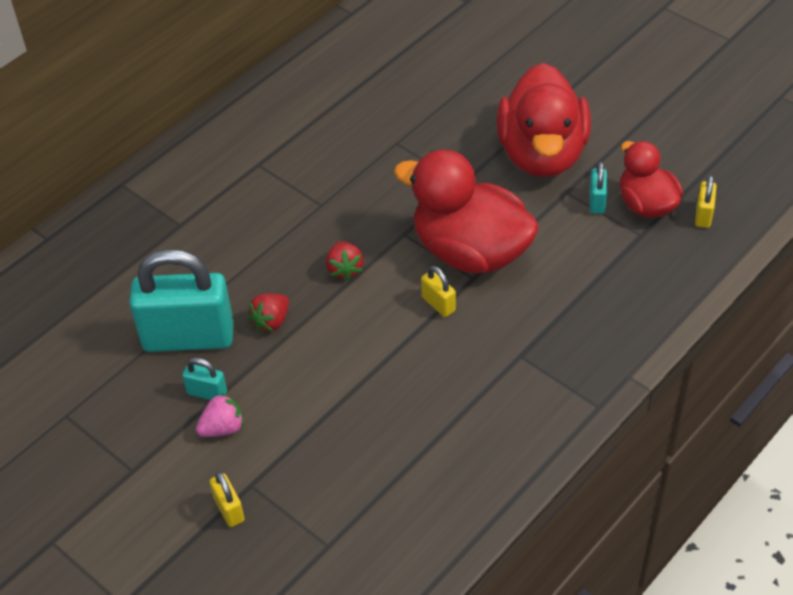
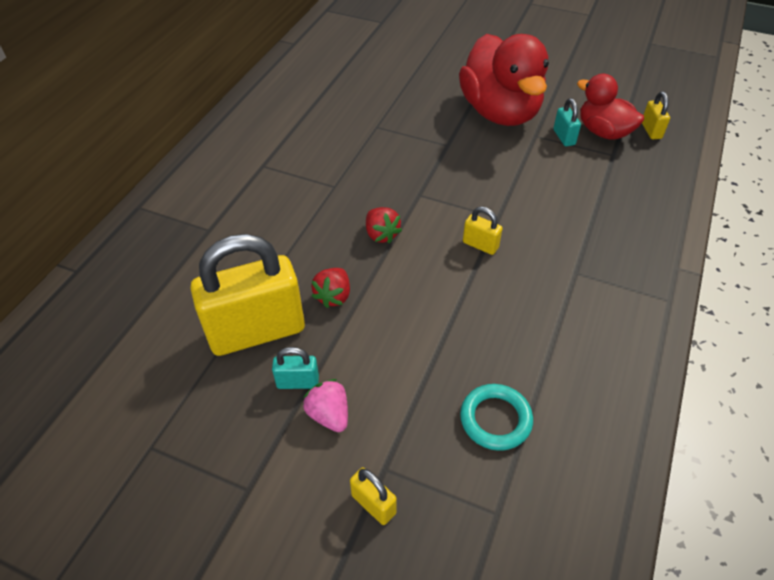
camera: 20 degrees left, 0 degrees up
turquoise padlock [129,249,234,352] -> yellow padlock [191,234,305,356]
pink strawberry [196,393,244,437] -> pink strawberry turned 75 degrees counterclockwise [303,379,348,432]
red duck [394,150,539,273] -> none
none -> turquoise ring [460,384,533,451]

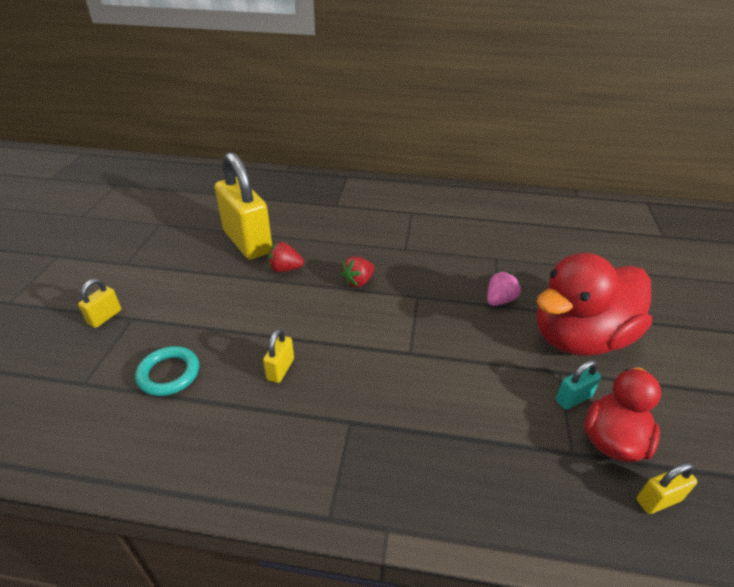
camera: 75 degrees right, 10 degrees down
turquoise padlock [272,347,319,389] -> none
pink strawberry [303,379,348,432] -> pink strawberry moved to [487,271,522,306]
yellow padlock [463,207,503,255] -> yellow padlock moved to [263,329,294,383]

